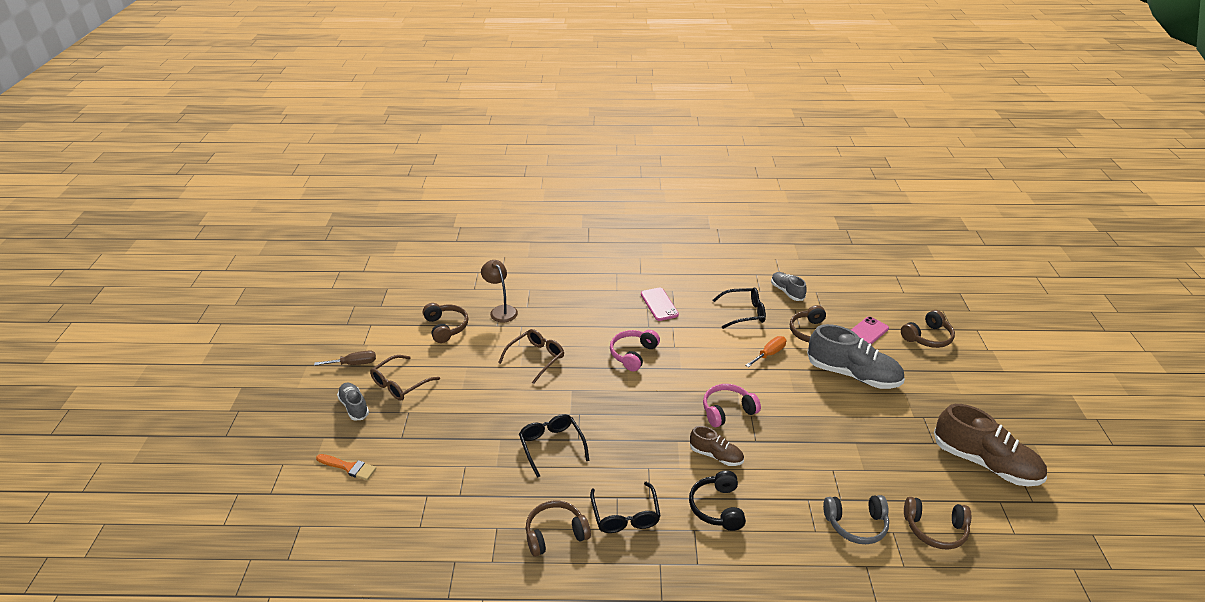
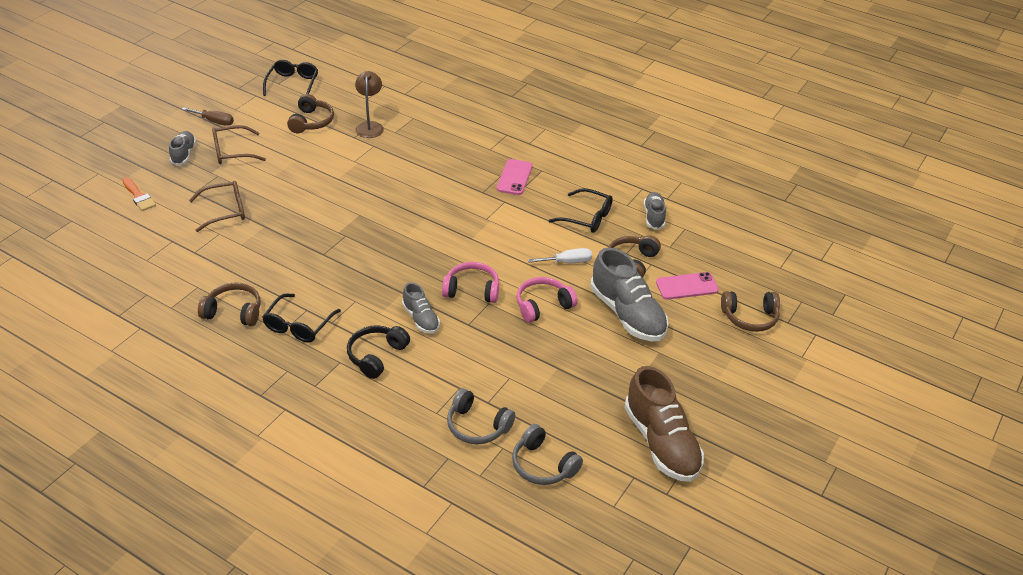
camera: 30 degrees right, 5 degrees up
brown glasses [498,329,564,384] -> brown glasses moved to [189,181,245,232]
black glasses [519,414,589,478] -> black glasses moved to [263,60,318,96]
pink headphones [610,330,660,371] -> pink headphones moved to [516,277,578,323]
brown shoe [690,426,744,466] -> grey shoe [402,282,440,334]
orange screwdriver [745,336,786,367] -> white screwdriver [528,248,592,263]
brown headphones [904,497,971,549] -> grey headphones [512,424,583,485]

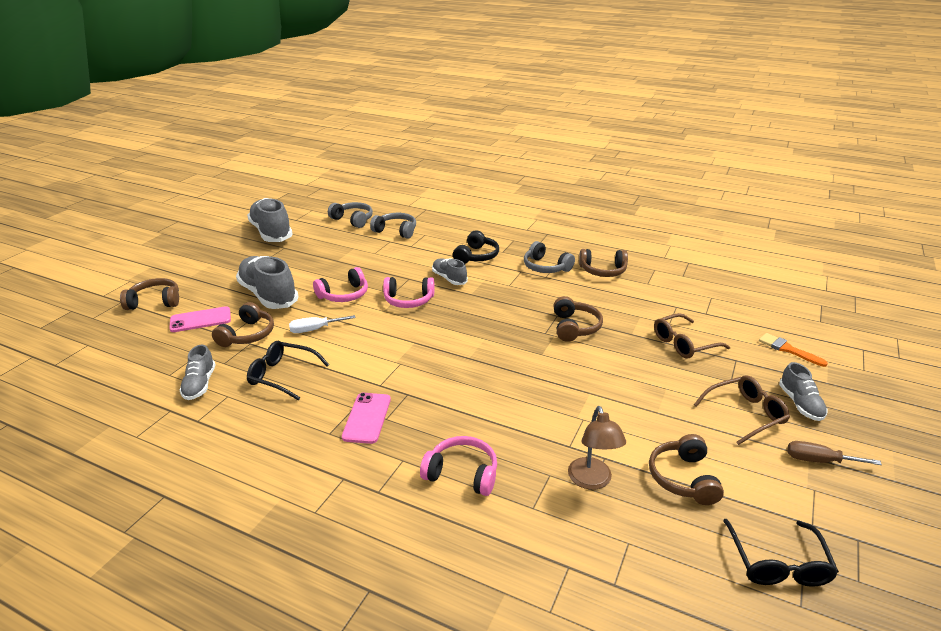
camera: 175 degrees right, 10 degrees down
black glasses [262,294,341,343] -> grey headphones [524,241,575,273]
brown shoe [624,366,704,482] -> grey shoe [247,198,293,242]
none -> pink headphones [420,436,497,496]
none -> brown headphones [554,296,603,342]

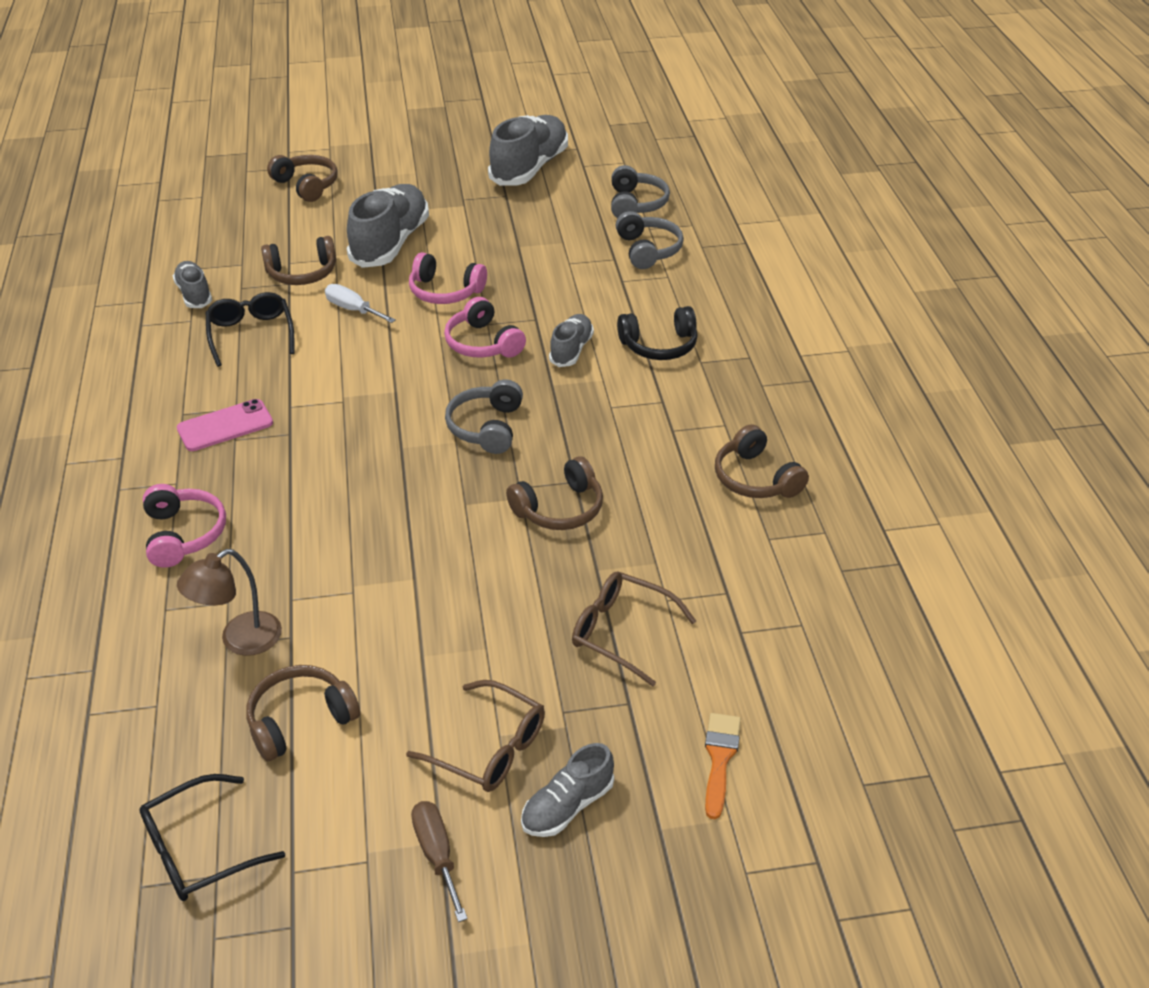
camera: 55 degrees right, 10 degrees up
pink phone [169,306,231,332] -> none
grey shoe [179,344,216,400] -> grey shoe turned 105 degrees clockwise [173,261,212,308]
grey headphones [524,241,575,273] -> grey headphones moved to [445,379,523,454]

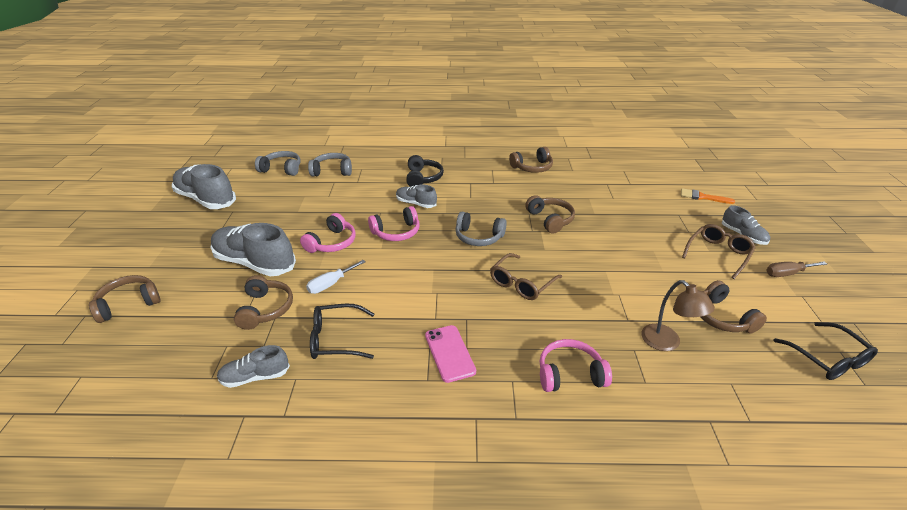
camera: 80 degrees left, 5 degrees down
brown glasses [572,572,696,686] -> brown glasses moved to [490,253,562,300]

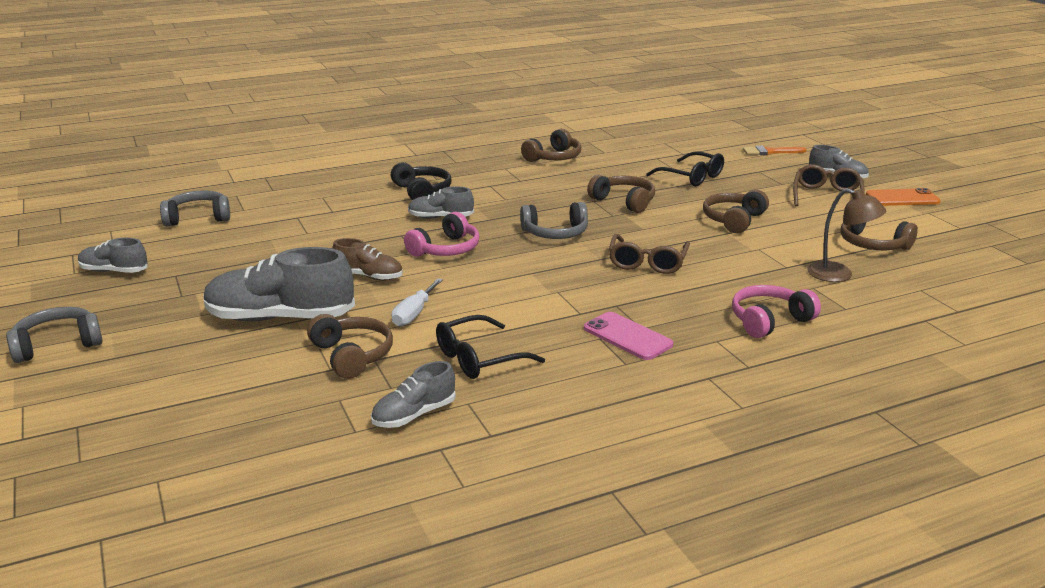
camera: 25 degrees left, 10 degrees down
brown headphones [89,275,161,323] -> brown headphones moved to [703,189,769,233]
grey shoe [172,164,236,209] -> grey shoe [78,238,148,273], size x0.54
pink headphones [300,213,355,253] -> brown shoe [332,238,403,280]
grey headphones [308,153,352,176] -> grey headphones moved to [6,307,103,363]
brown screwdriver [766,261,827,277] -> orange phone [866,188,941,206]
black glasses [773,322,878,380] -> black glasses moved to [646,151,724,186]

